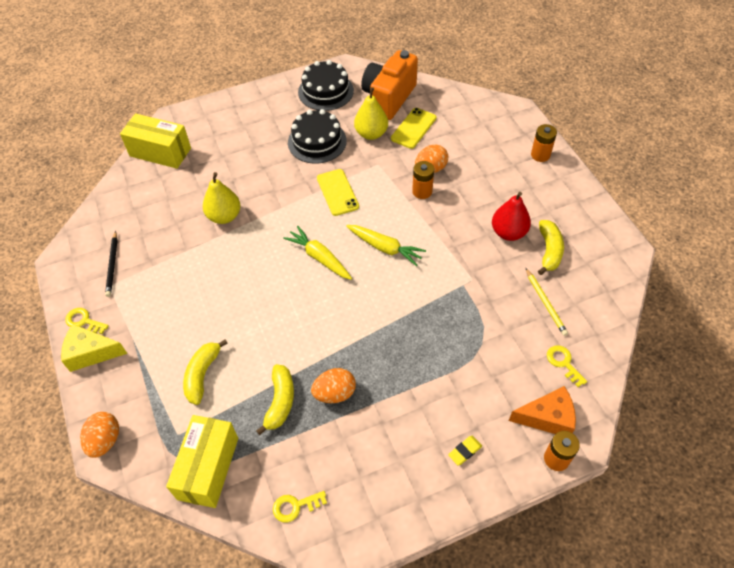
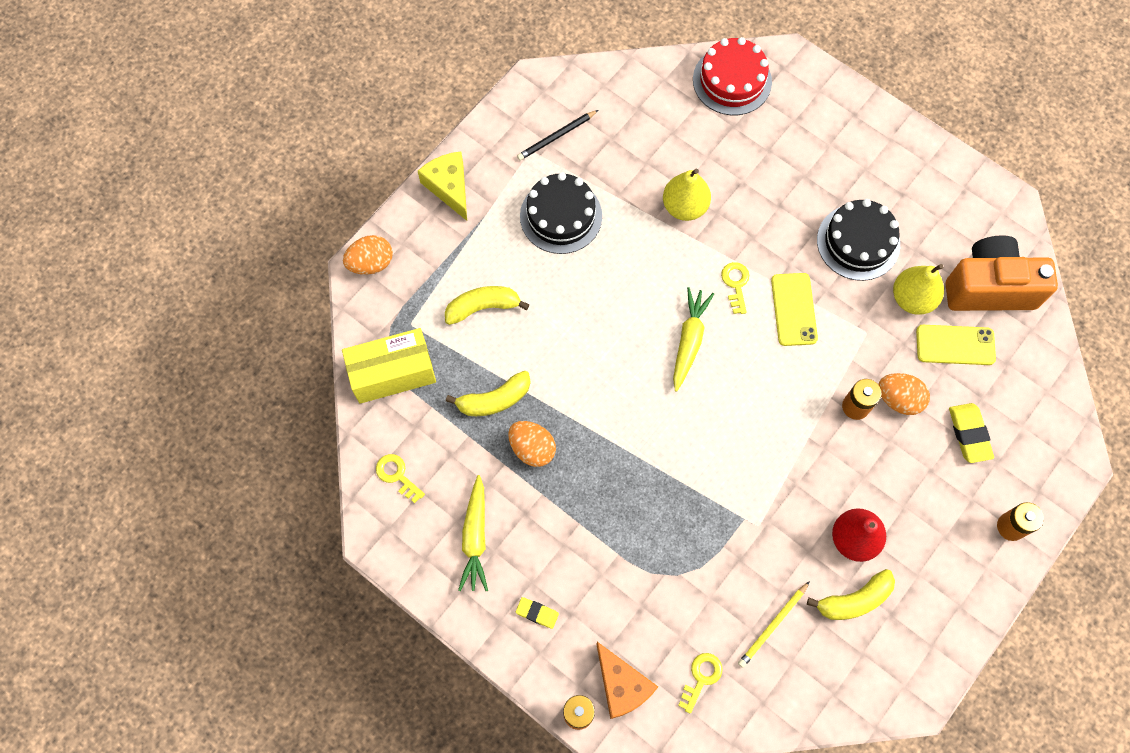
camera: 60 degrees right, 15 degrees up
yellow key [65,308,109,334] -> yellow key moved to [721,262,749,314]
yellow box [120,113,191,169] -> red cake [693,37,772,115]
black cake [298,60,354,111] -> black cake moved to [520,172,602,254]
yellow phone [317,169,359,216] -> yellow phone turned 45 degrees counterclockwise [771,273,818,346]
yellow carrot [346,225,426,266] -> yellow carrot moved to [458,475,488,591]
none -> yellow eraser [949,403,994,463]

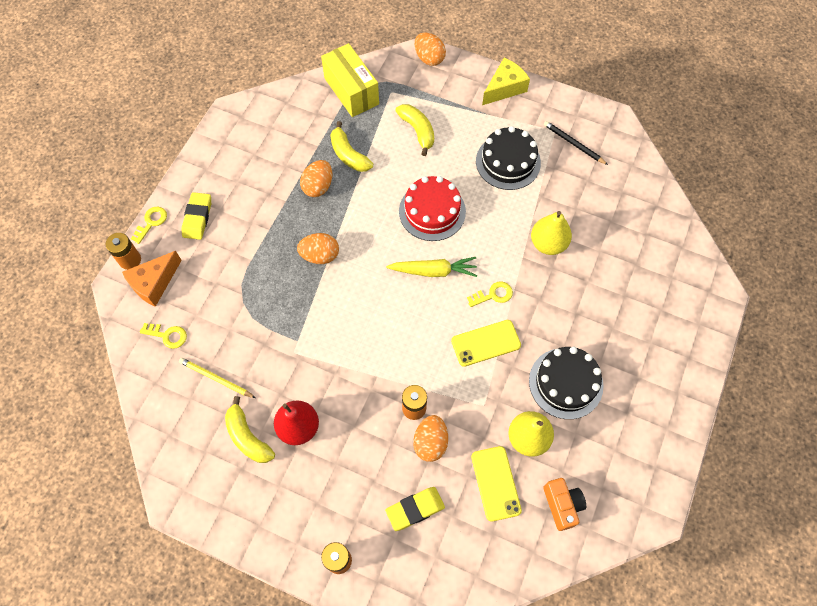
camera: 75 degrees right, 5 degrees down
yellow key [376,454,425,503] -> yellow key moved to [131,207,167,244]
yellow carrot [458,475,488,591] -> none
yellow eraser [516,597,559,629] -> yellow eraser [181,192,211,240], size x1.60
red cake [693,37,772,115] -> red cake moved to [399,176,466,241]
orange camera [945,235,1058,311] -> orange camera [543,478,586,531], size x0.54
none -> orange egg [297,233,339,264]

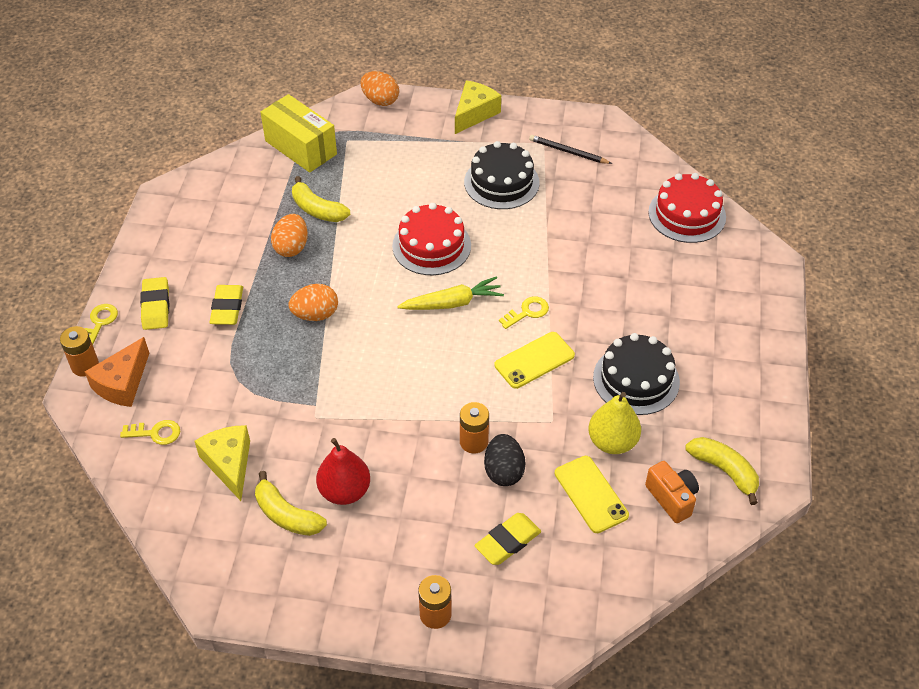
camera: 15 degrees left, 15 degrees down
yellow pencil [179,358,256,398] -> yellow cheese [194,425,250,501]
yellow banana [395,104,434,156] -> yellow banana moved to [685,437,759,505]
orange egg [413,415,448,462] -> black egg [484,434,526,486]
yellow pear [531,211,572,255] -> none
none -> yellow eraser [210,285,243,325]
none -> red cake [648,173,726,243]

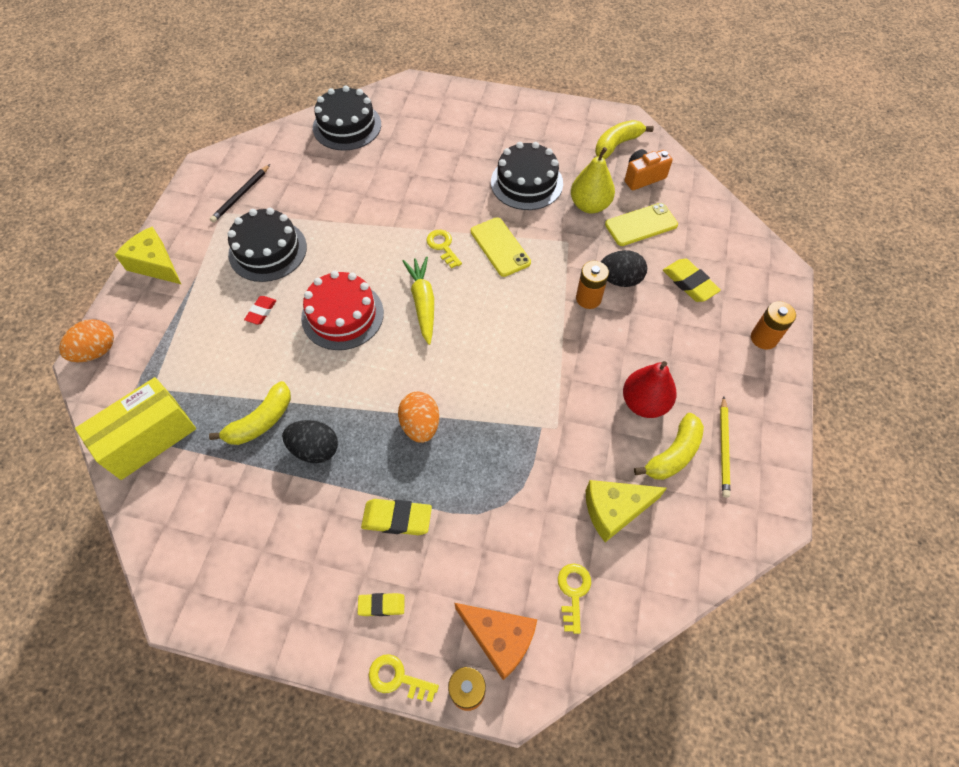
camera: 85 degrees left, 10 degrees up
yellow eraser [140,277,169,330] -> yellow eraser [358,593,404,616], size x0.62
orange egg [271,214,308,257] -> black egg [282,420,338,463]
red cake [648,173,726,243] -> black cake [313,86,381,151]
none -> red eraser [244,296,277,325]
none -> yellow pencil [720,396,730,498]

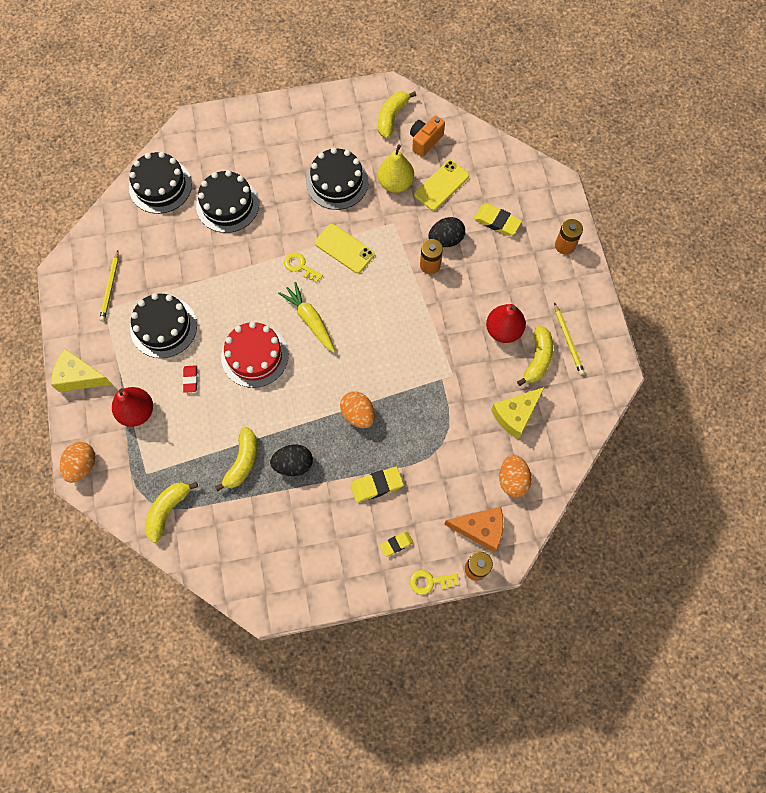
camera: 25 degrees left, 10 degrees up
yellow box [75,377,196,480] -> yellow banana [145,482,198,543]
black pencil [210,164,270,223] -> yellow pencil [99,250,119,321]
yellow key [558,564,591,634] -> orange egg [499,455,532,497]
none -> red pear [112,387,153,427]
none -> black cake [196,170,259,233]

